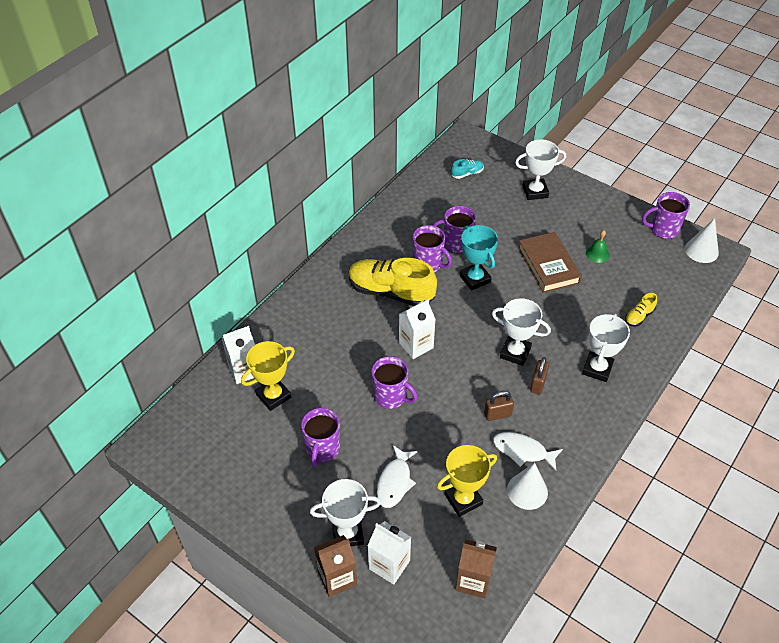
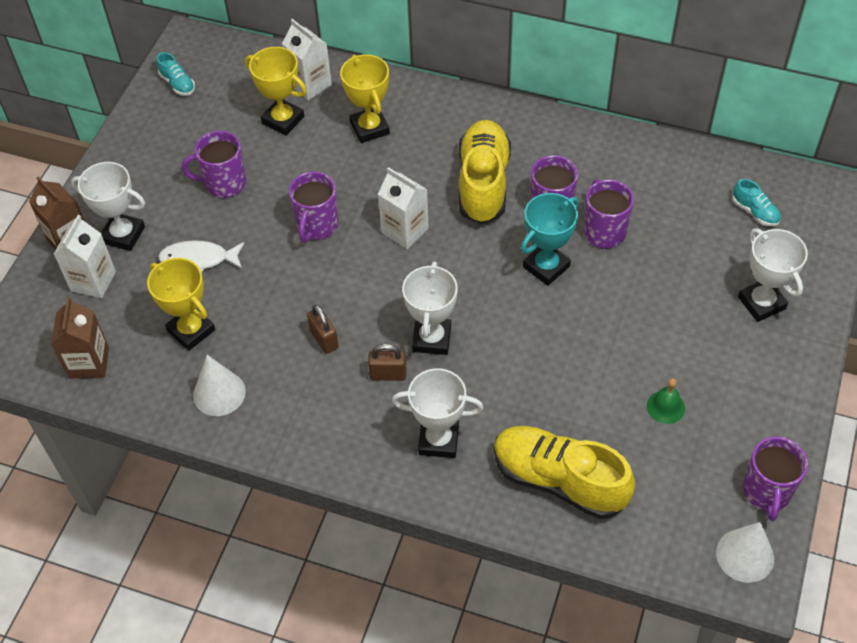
camera: 75 degrees right, 5 degrees up
white trophy [310,479,381,546] -> white trophy turned 45 degrees counterclockwise [71,162,145,251]
white fish [493,432,563,471] -> none
brown book [518,232,582,293] -> none
yellow shoe [625,293,657,326] -> yellow shoe [494,426,635,519], size x2.26
purple mug [642,192,690,239] -> purple mug turned 150 degrees counterclockwise [743,437,808,521]
none -> turquoise shoe [157,52,195,96]
none -> yellow trophy [340,54,390,143]

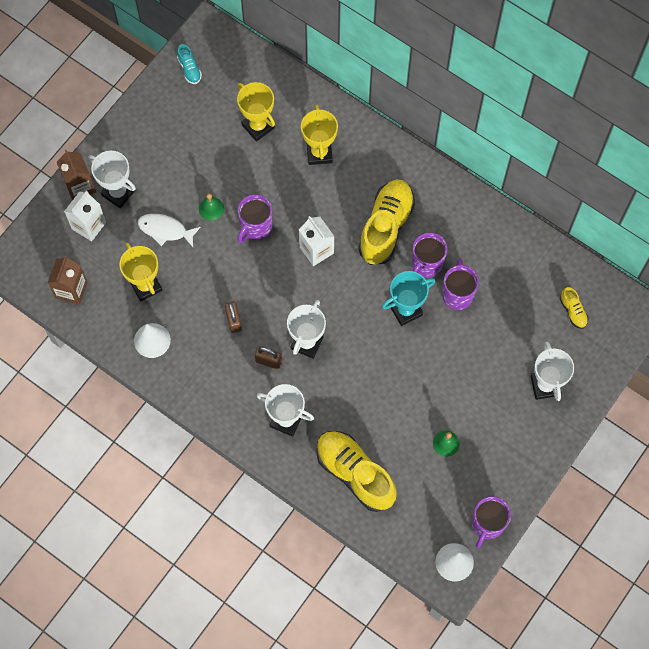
camera: 15 degrees right, 15 degrees up
purple mug [182,131,246,198] -> none
white carton [282,19,332,100] -> none
turquoise shoe [733,179,781,226] -> yellow shoe [560,287,589,329]
none -> green bell [199,193,224,221]

